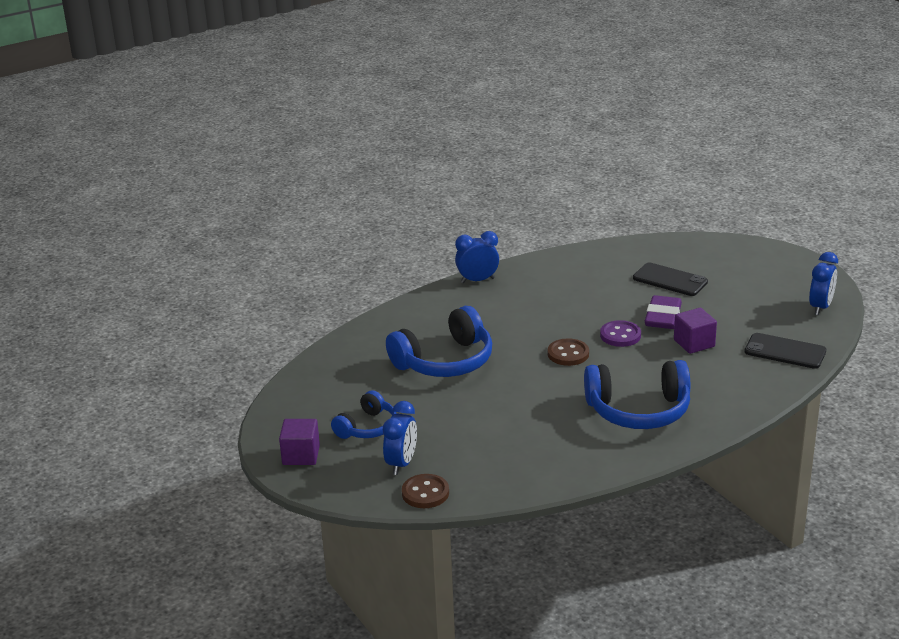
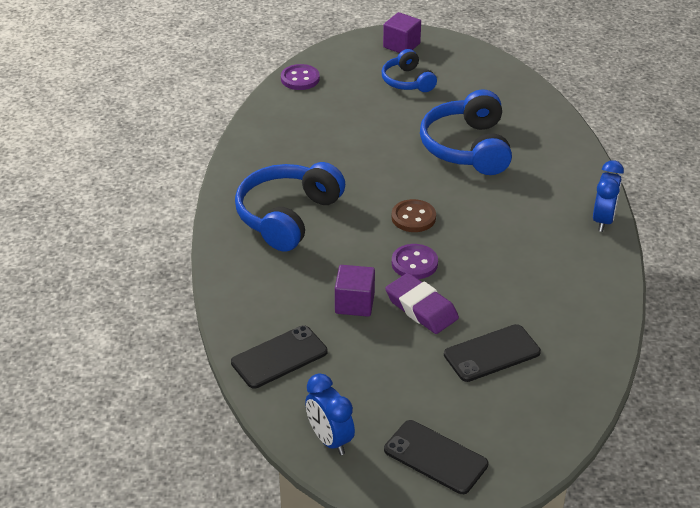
camera: 120 degrees right, 10 degrees up
blue clock [383,401,417,475] -> none
brown button [402,474,449,508] -> purple button [281,64,320,90]
none -> black phone [384,420,489,494]

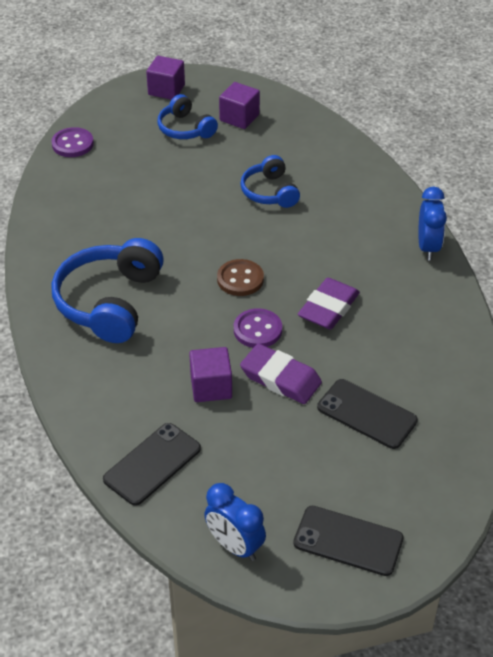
camera: 15 degrees left, 5 degrees up
blue headphones [420,89,512,175] -> blue headphones [240,155,300,208], size x0.58
black phone [444,324,541,382] -> black phone turned 75 degrees clockwise [317,379,418,449]
none -> purple cube [219,82,260,129]
none -> purple eraser [298,278,360,329]

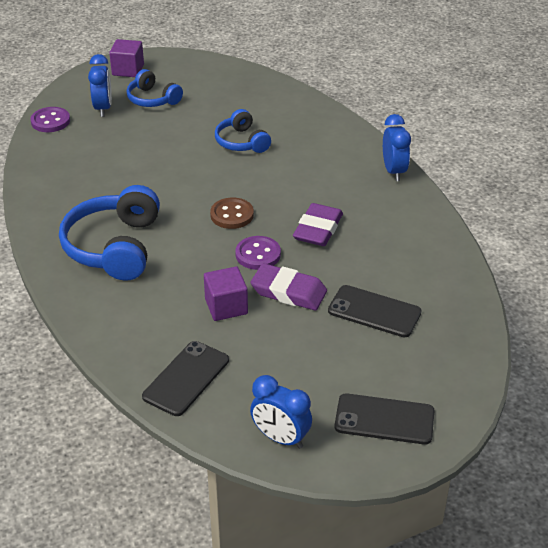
camera: 10 degrees left, 5 degrees down
purple cube [219,82,260,129] -> none
none -> blue clock [88,54,112,117]

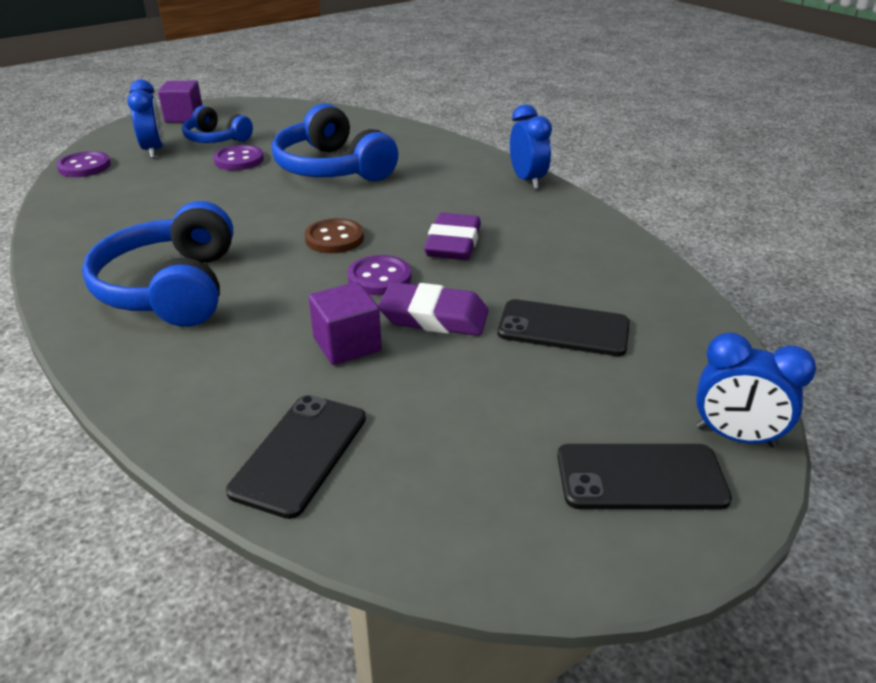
camera: 10 degrees left, 5 degrees down
blue headphones [215,109,271,153] -> blue headphones [272,103,398,181], size x1.71
blue clock [250,375,312,449] -> blue clock moved to [696,333,816,448]
none -> purple button [213,145,264,170]

